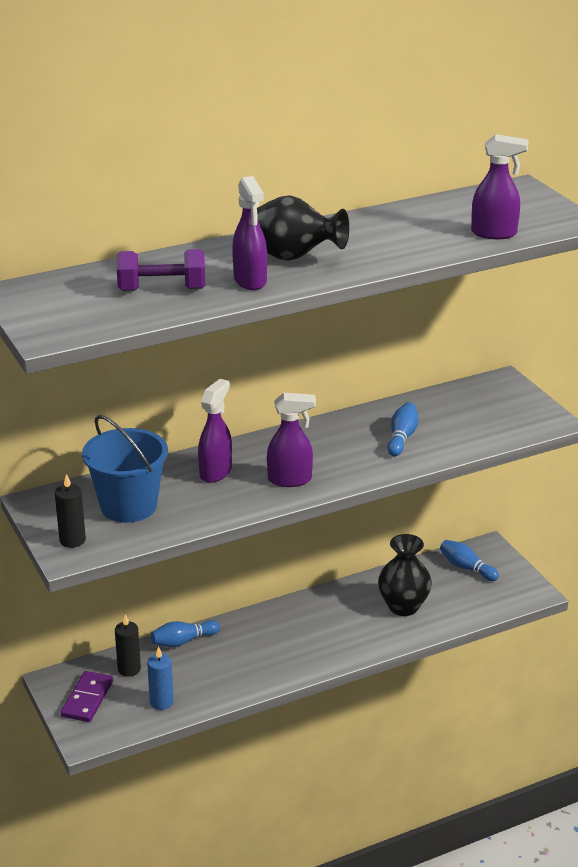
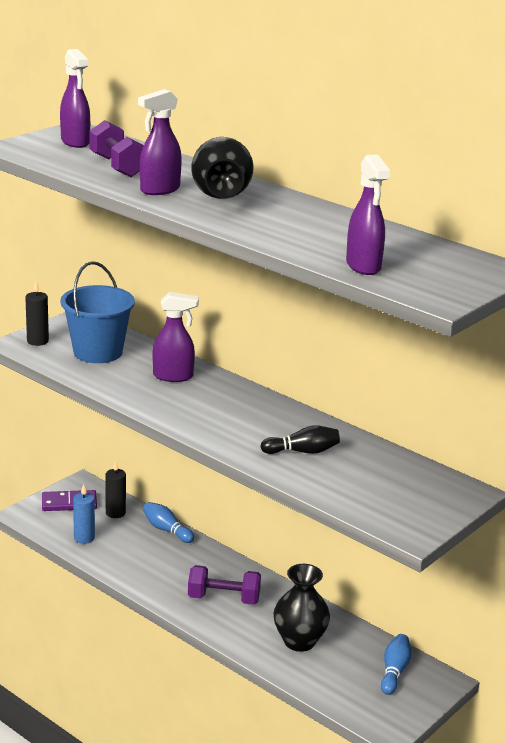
camera: 65 degrees right, 5 degrees down
purple spray bottle [267,393,316,487] -> purple spray bottle moved to [60,49,90,148]
blue bowling pin [387,402,418,456] -> black bowling pin [261,425,340,454]
none -> purple dumbbell [188,565,261,605]

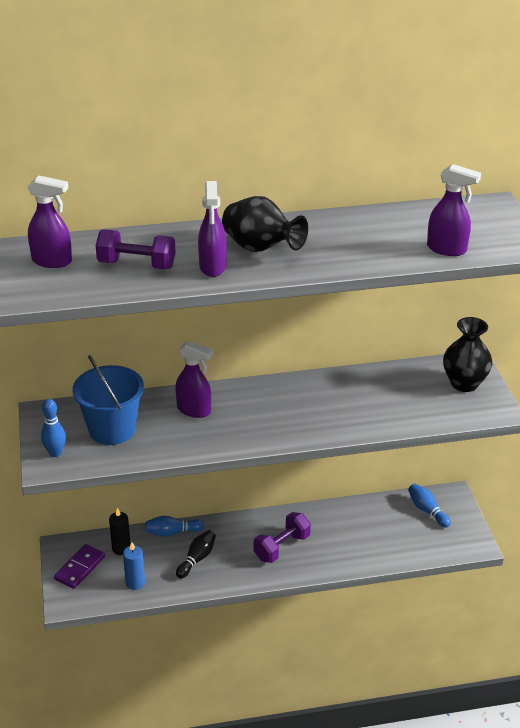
camera: 50 degrees left, 10 degrees up
black candle [25,281,49,346] -> blue bowling pin [41,399,66,457]
purple spray bottle [153,292,199,382] -> purple spray bottle turned 75 degrees clockwise [176,340,213,418]
black bowling pin [261,425,340,454] -> black bowling pin moved to [176,530,216,578]
black vase [273,564,330,652] -> black vase moved to [443,317,492,392]

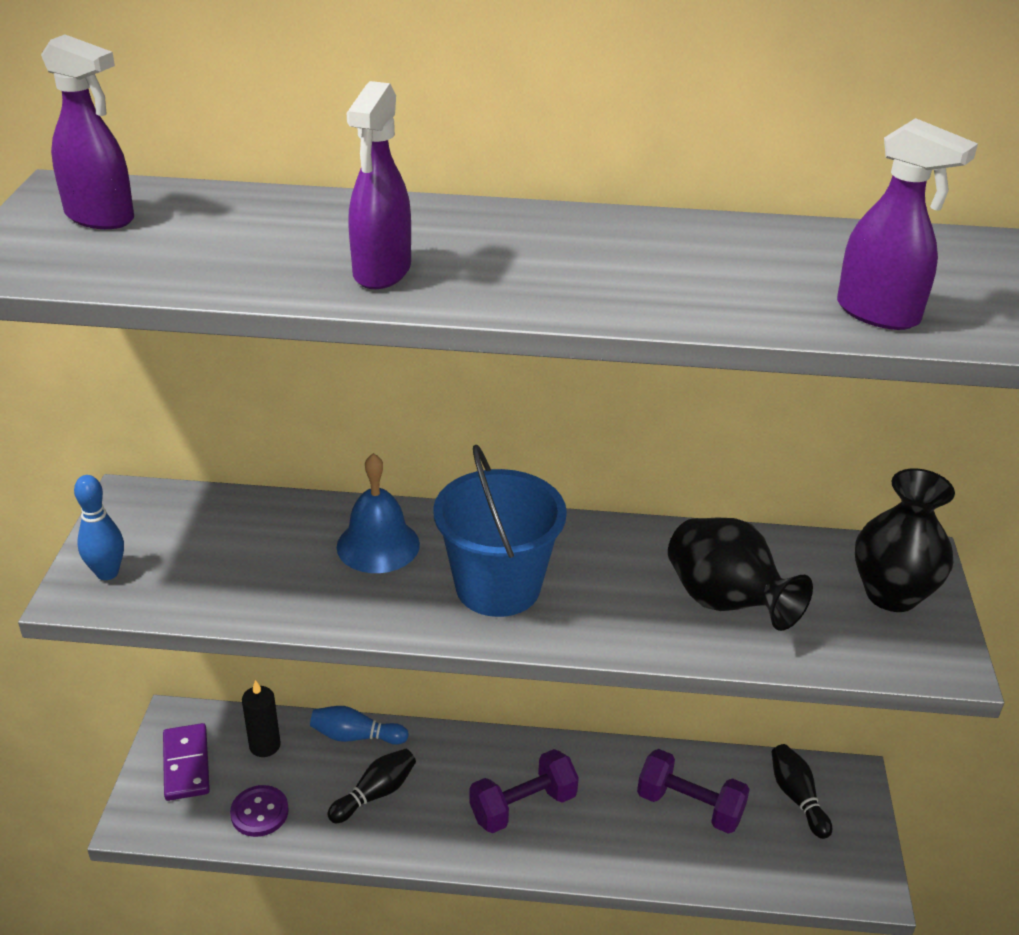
camera: 15 degrees right, 0 degrees up
purple domino [54,544,105,589] -> purple domino turned 60 degrees counterclockwise [163,723,210,801]
blue bucket [72,355,144,445] -> blue bucket moved to [433,445,567,617]
purple dumbbell [96,230,176,269] -> purple dumbbell moved to [637,749,750,834]
blue candle [123,542,145,590] -> purple button [230,785,289,837]
purple spray bottle [176,340,213,418] -> blue bell [337,453,420,573]
black vase [222,196,308,252] -> black vase moved to [668,518,813,631]
blue bowling pin [408,484,451,528] -> black bowling pin [771,744,832,839]

